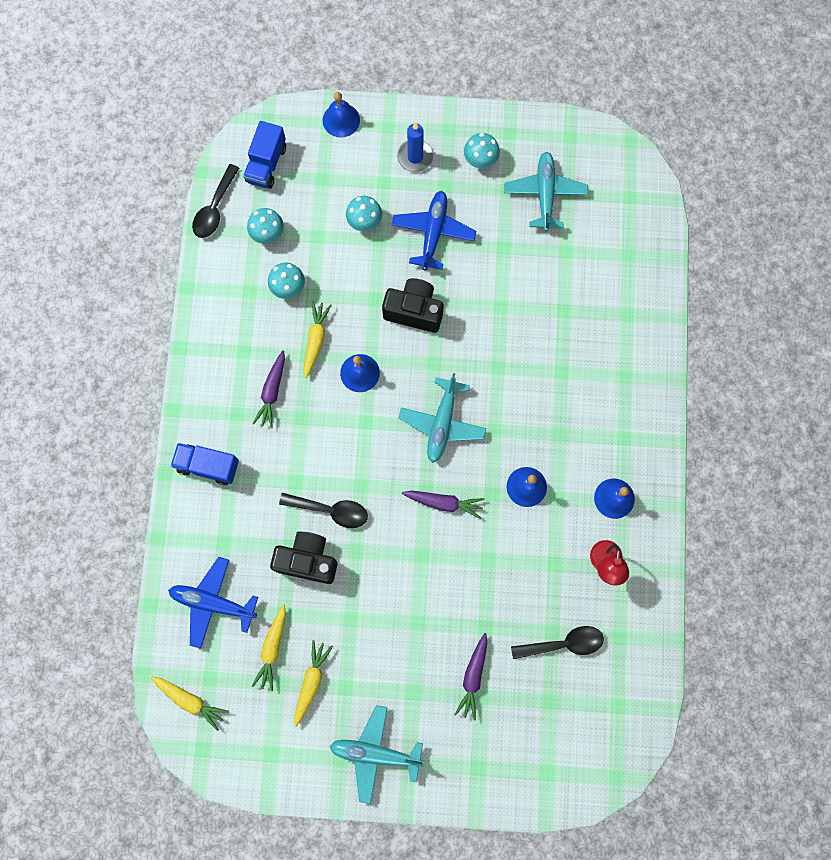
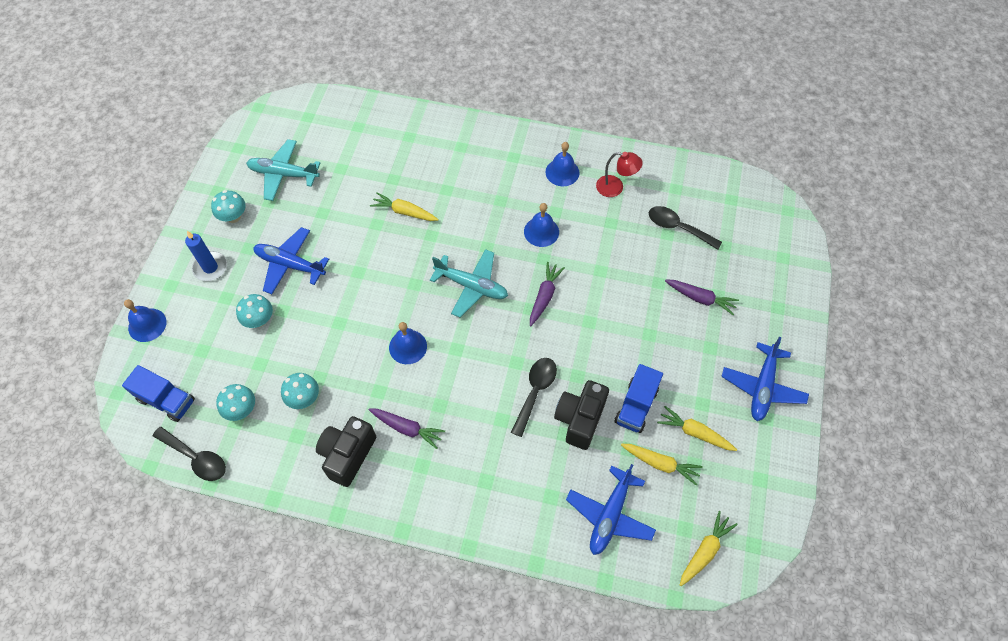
camera: 80 degrees left, 15 degrees down
blue truck [171,443,239,485] -> blue truck moved to [615,364,663,433]
yellow carrot [304,301,332,378] -> yellow carrot moved to [370,192,439,221]
turquoise plane [329,705,424,804] -> blue plane [721,337,809,421]
black camera [382,278,444,333] -> black camera moved to [316,416,376,487]
black spoon [511,626,604,659] -> black spoon turned 60 degrees counterclockwise [649,206,722,250]

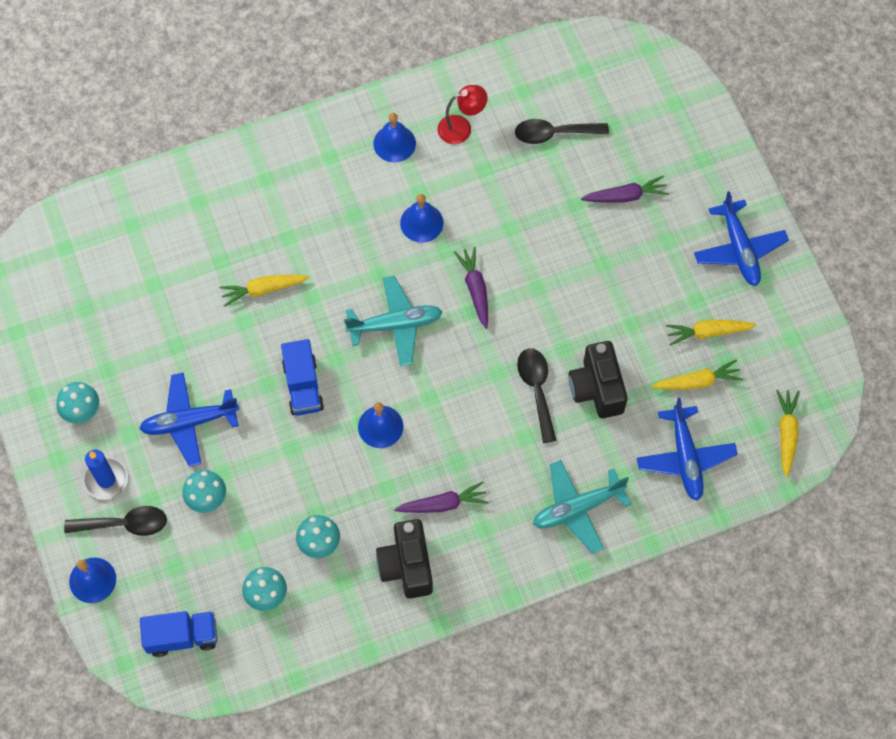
camera: 35 degrees left, 5 degrees up
black spoon [153,427,226,481] -> black spoon moved to [64,506,167,536]
turquoise plane [246,139,320,201] -> turquoise plane moved to [533,460,631,554]
blue truck [615,364,663,433] -> blue truck moved to [281,339,324,416]

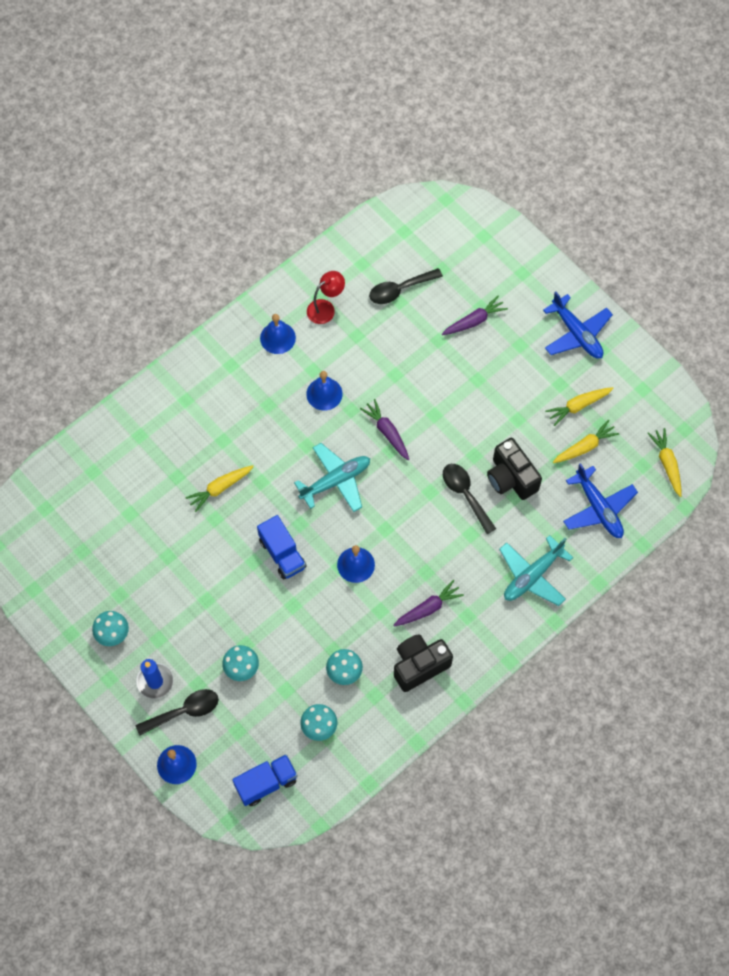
camera: 20 degrees left, 0 degrees up
blue plane [139,372,239,467] -> none
black camera [376,519,433,598] -> black camera turned 90 degrees clockwise [394,634,453,692]

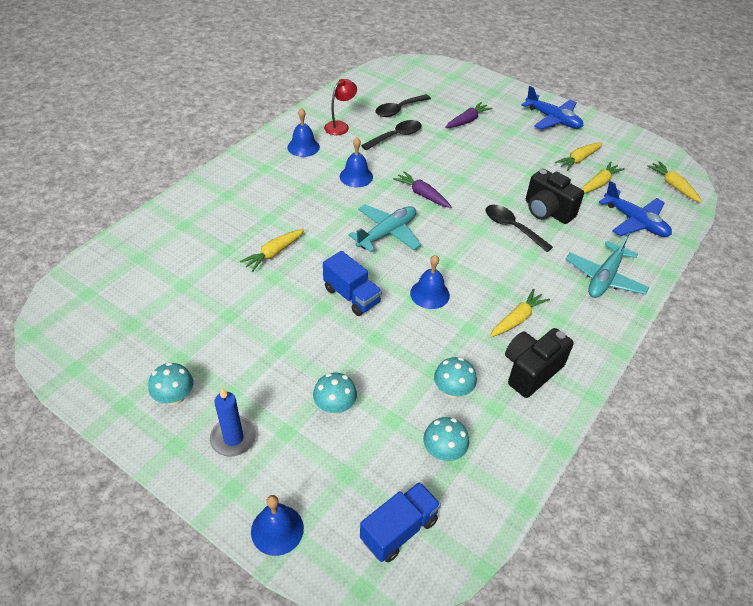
camera: 15 degrees left, 20 degrees down
black spoon [136,689,219,736] -> black spoon moved to [361,120,422,150]
purple carrot [393,580,464,627] -> yellow carrot [490,289,550,337]

